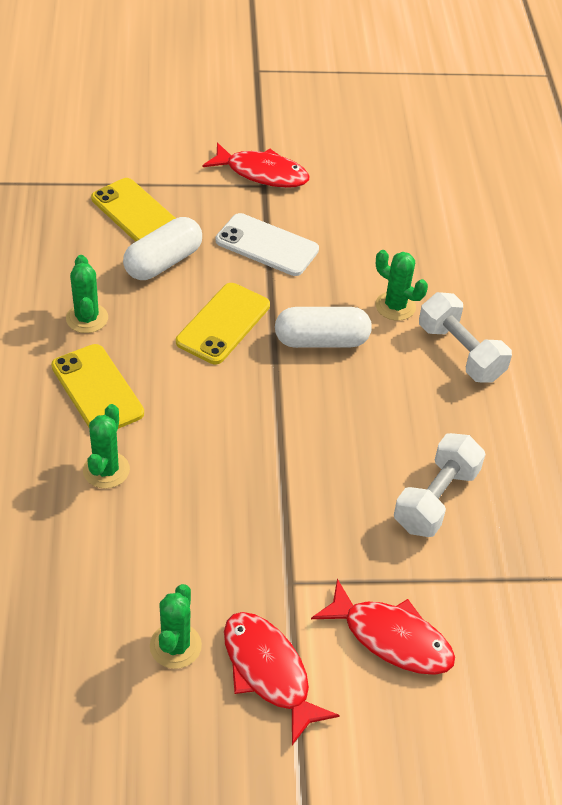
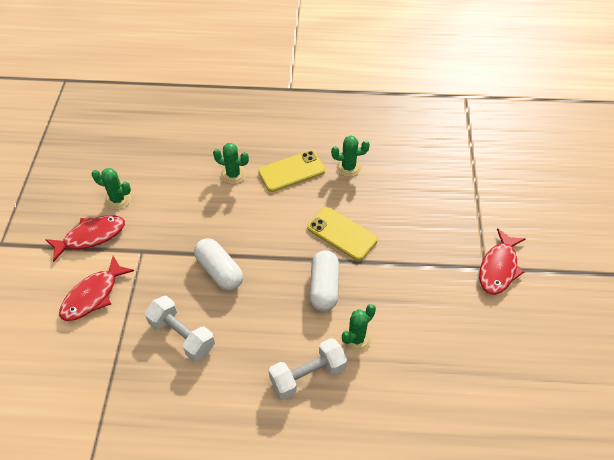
camera: 100 degrees right, 5 degrees up
yellow phone [91,178,176,242] -> none
white capsule [123,217,202,280] -> white capsule moved to [194,238,243,291]
white phone [216,213,319,276] -> none

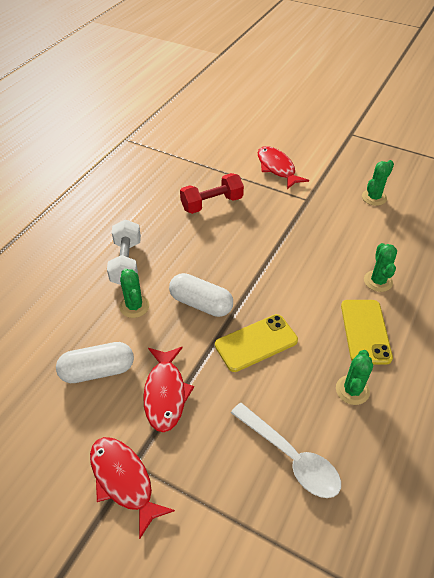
camera: 115 degrees right, 5 degrees down
red fish [45,215,125,262] -> red fish moved to [143,347,194,432]
white dumbbell [145,296,215,361] -> red dumbbell [180,173,244,214]
white capsule [194,238,243,291] -> white capsule moved to [56,342,134,383]
green cactus [213,143,249,184] -> green cactus turned 45 degrees counterclockwise [364,243,397,292]
none -> white spoon [231,403,341,498]

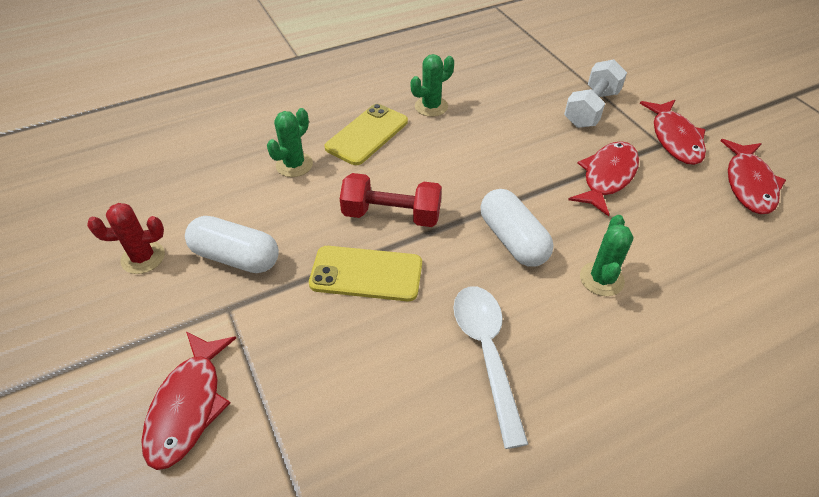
camera: 145 degrees left, 0 degrees up
white capsule [56,342,134,383] -> white capsule moved to [185,216,279,273]
white dumbbell [107,219,141,285] -> white dumbbell moved to [564,59,627,128]
red dumbbell [180,173,244,214] -> red dumbbell moved to [340,173,442,227]
yellow phone [215,314,298,372] -> yellow phone moved to [309,246,422,301]
white spoon [231,403,341,498] -> white spoon moved to [453,286,528,449]
green cactus [362,160,394,206] -> red cactus [87,203,165,274]
none -> red fish [721,139,786,214]

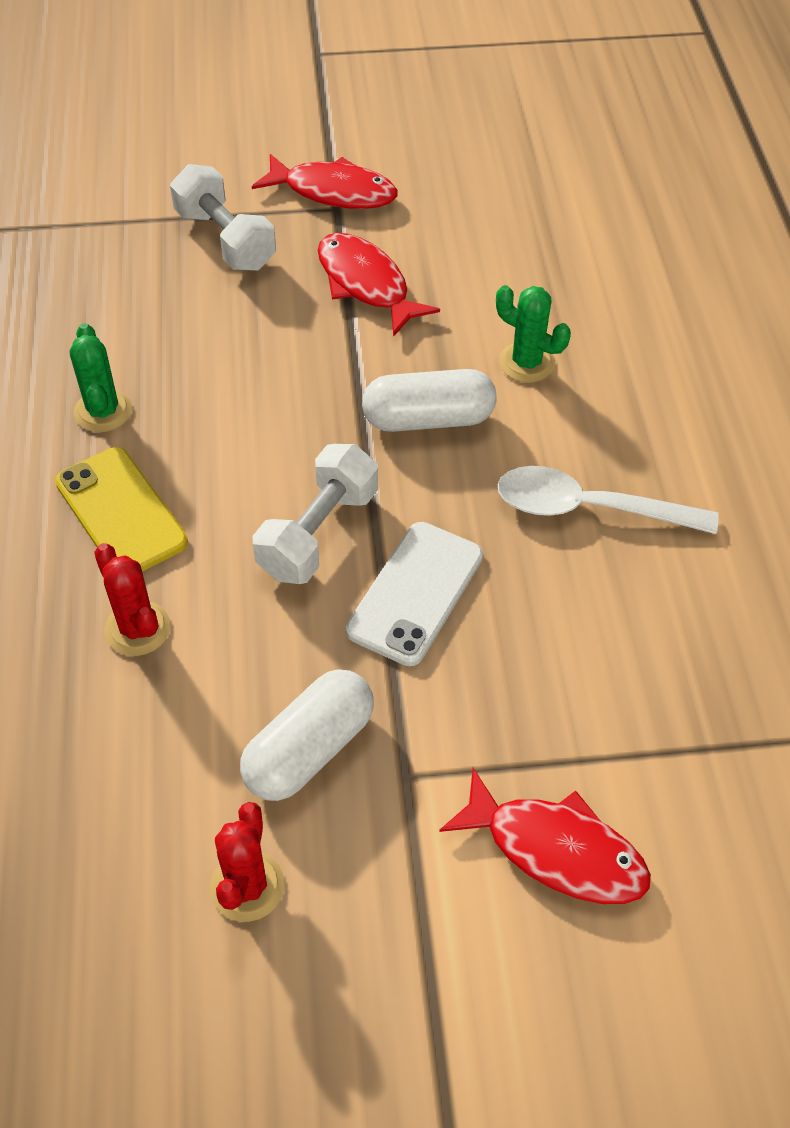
camera: 70 degrees left, 5 degrees up
green cactus [267,108,313,177] -> red cactus [94,543,171,656]
yellow phone [309,246,422,301] -> white phone [346,522,483,666]
red dumbbell [340,173,442,227] -> white dumbbell [253,444,378,584]
red fish [721,139,786,214] -> none

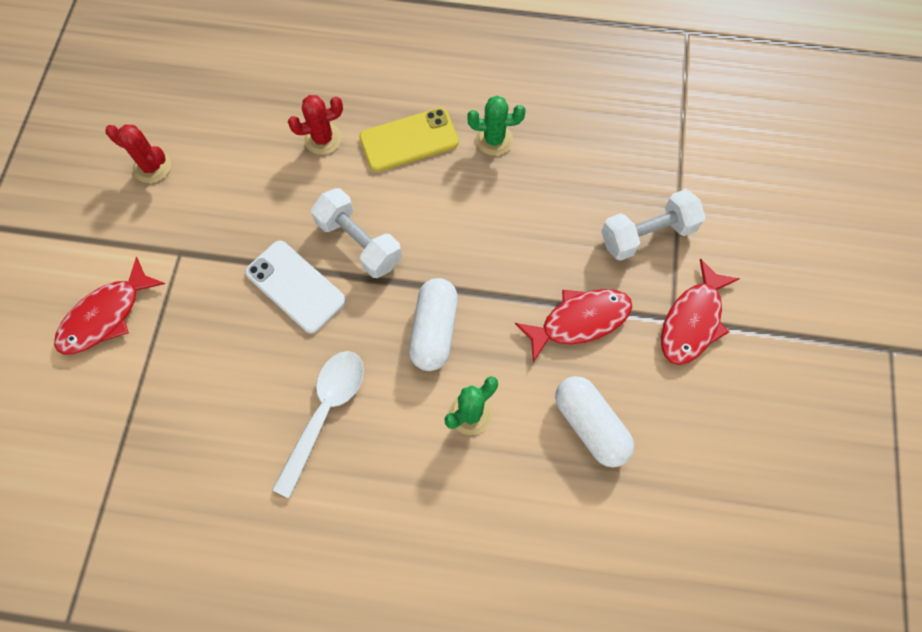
camera: 105 degrees right, 15 degrees up
white capsule [240,669,374,801] -> white capsule moved to [555,376,634,467]

